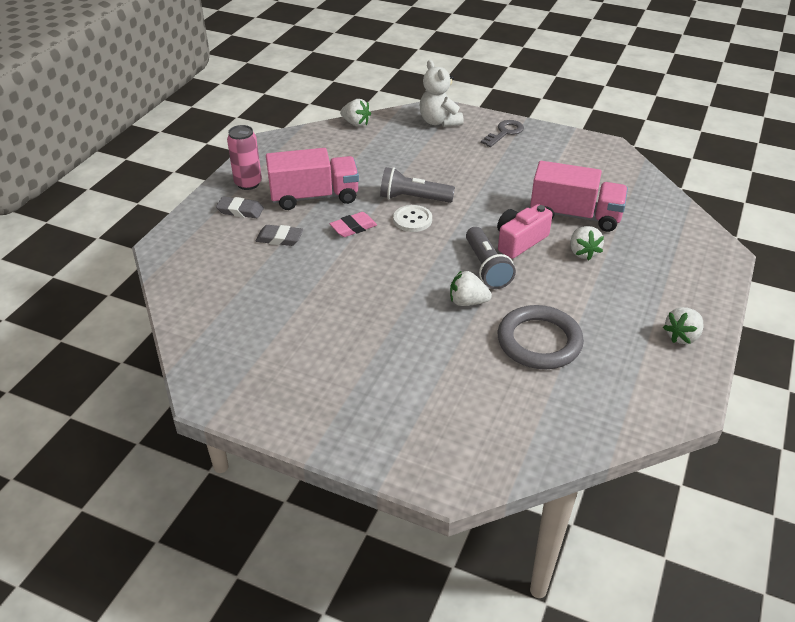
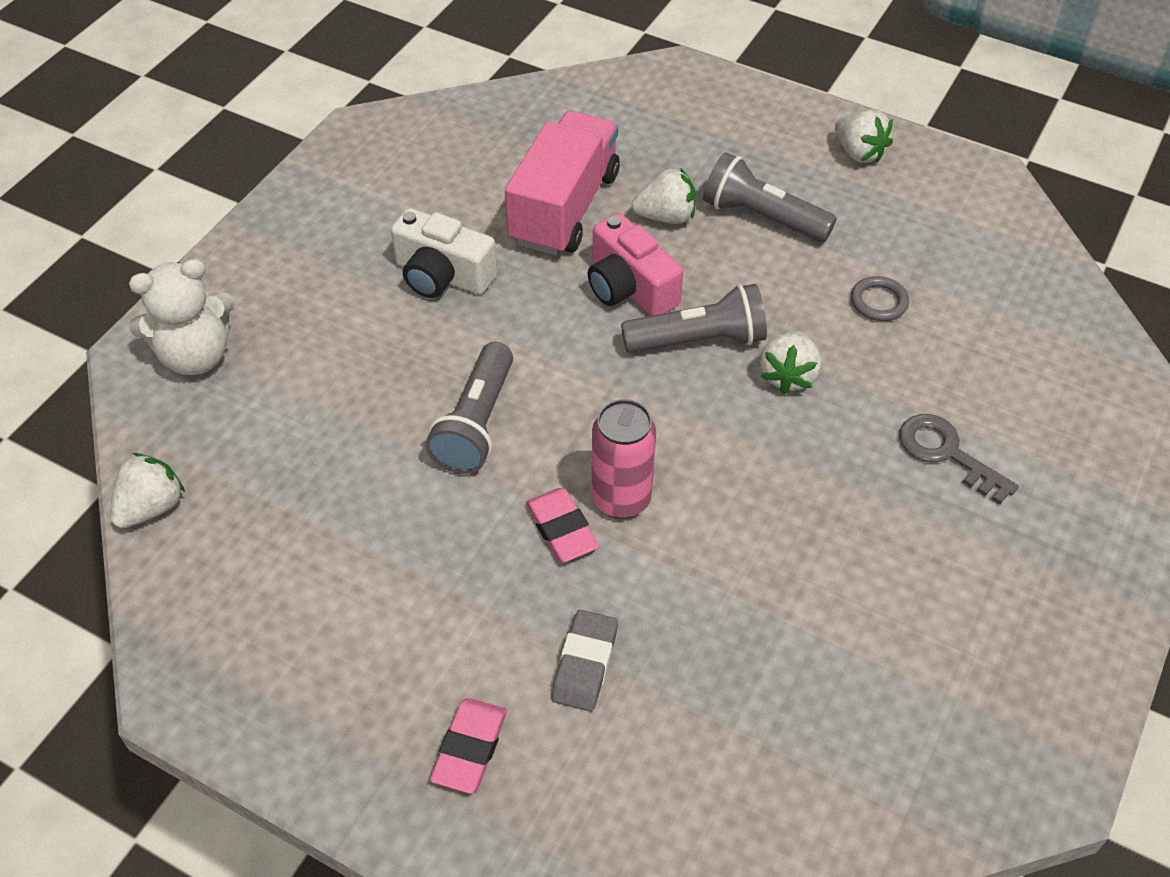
camera: 85 degrees left, 10 degrees up
grey eraser [216,196,264,218] -> pink eraser [430,698,507,794]
pink can [227,125,262,190] -> pink can moved to [592,399,656,519]
pink truck [266,148,359,210] -> none
white button [393,205,432,232] -> none
grey key [481,120,524,147] -> grey key moved to [899,414,1019,504]
grey ring [498,305,584,369] -> grey ring [851,276,909,321], size x0.44
none -> white camera [391,208,497,298]
none -> grey flashlight [703,152,837,242]

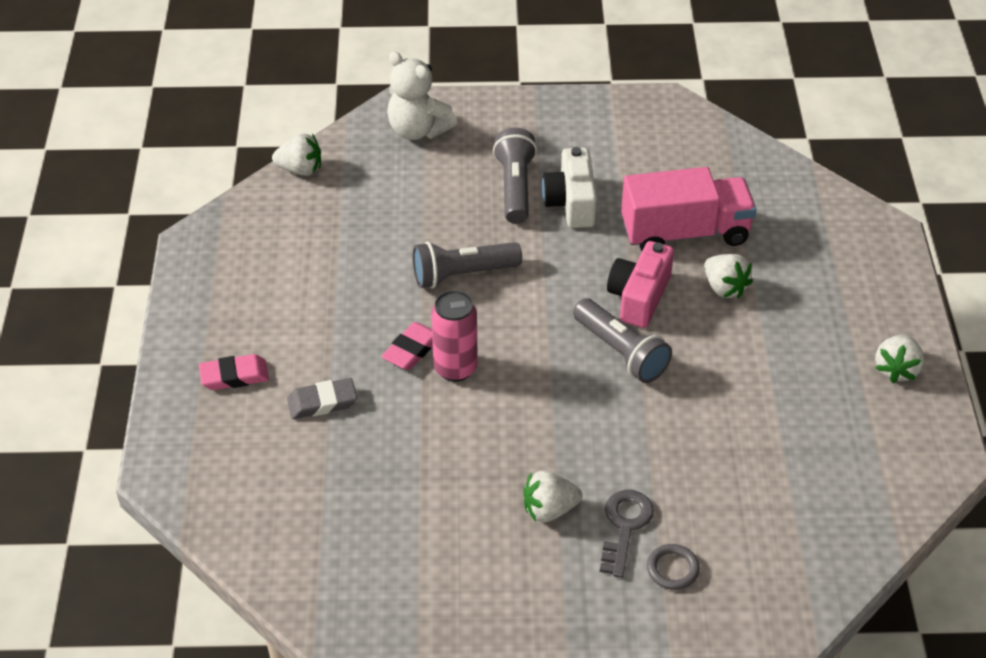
camera: 60 degrees right, 5 degrees down
grey flashlight [703,152,837,242] -> grey flashlight moved to [493,128,537,224]
white strawberry [760,331,822,394] -> white strawberry moved to [523,471,582,522]
grey ring [851,276,909,321] -> grey ring moved to [647,544,700,590]

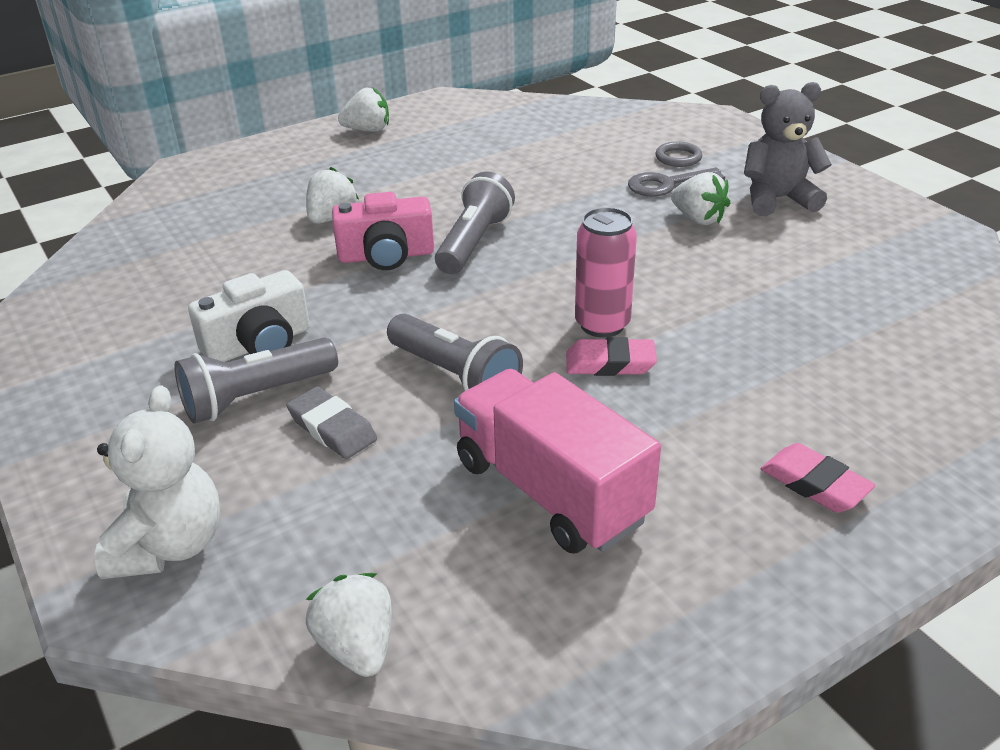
camera: 120 degrees left, 10 degrees down
grey eraser [287,378,357,419] -> grey eraser moved to [286,387,377,459]
pink truck [621,167,756,251] -> pink truck moved to [454,369,661,554]
none -> grey teddy bear [744,82,832,216]

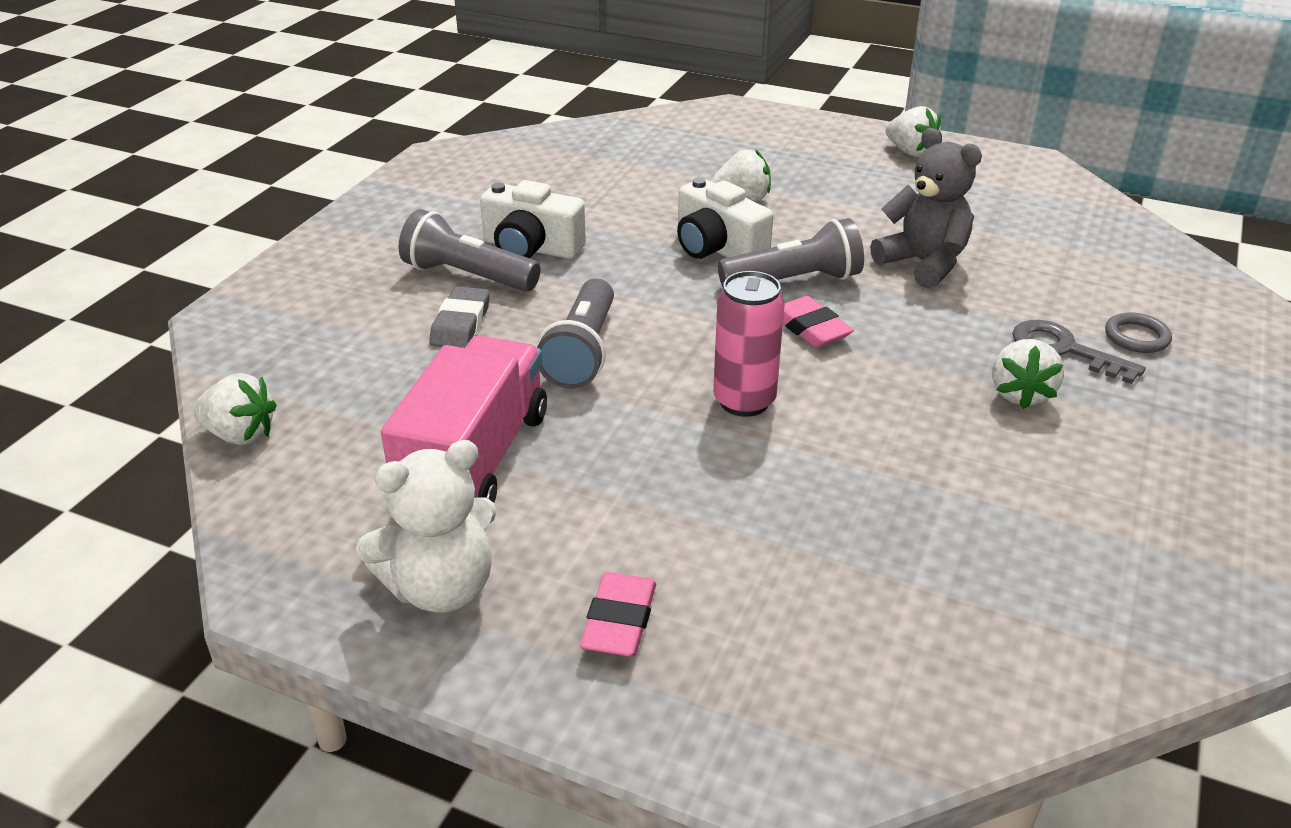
camera: 55 degrees right, 0 degrees up
white teddy bear [95,385,220,579] -> white teddy bear moved to [356,440,497,613]
white strawberry [306,573,392,677] -> white strawberry turned 75 degrees clockwise [192,373,277,445]
pink camera [332,192,434,270] -> white camera [677,177,773,259]
pink eraser [566,337,657,376] -> pink eraser moved to [783,296,854,348]
grey teddy bear [744,82,832,216] -> grey teddy bear moved to [870,128,982,289]

